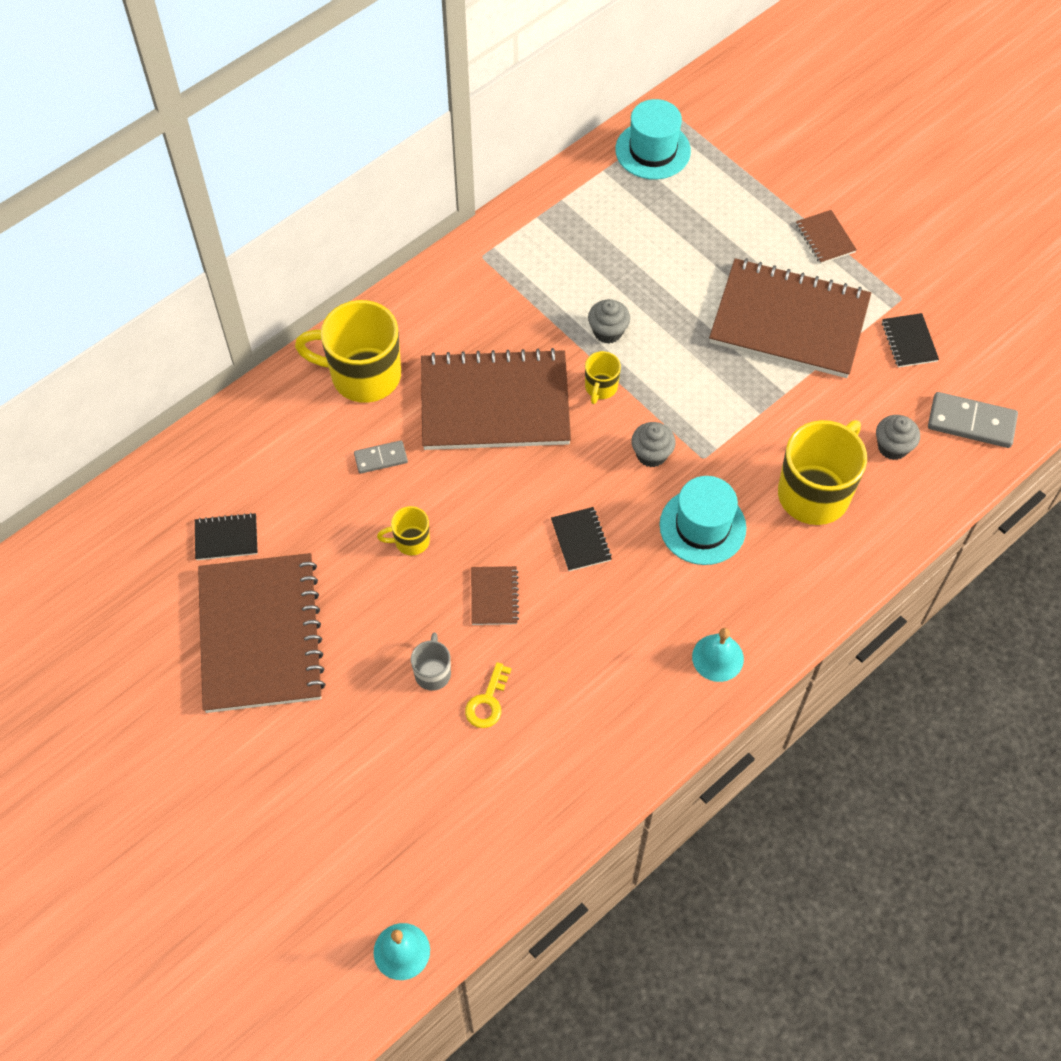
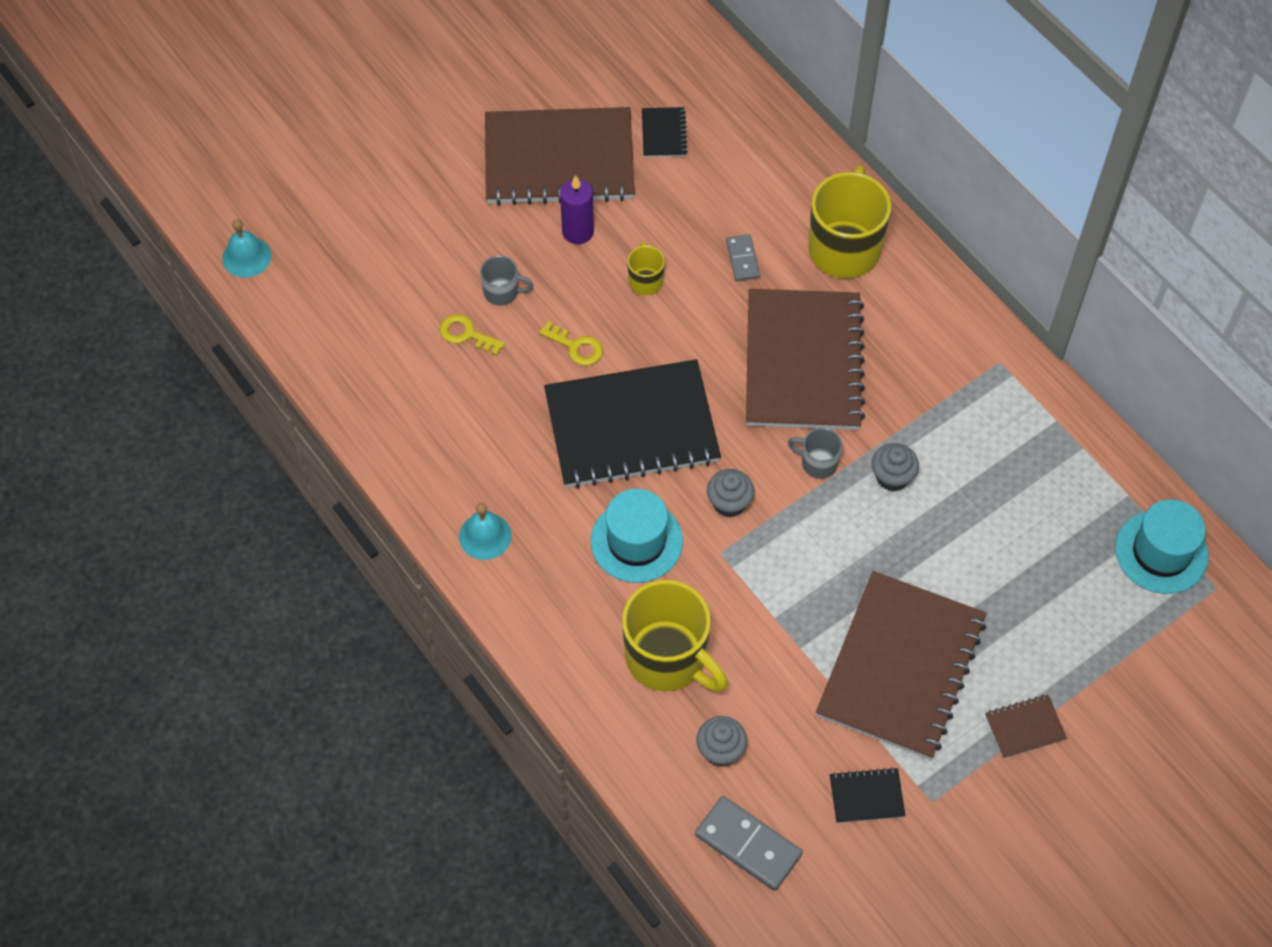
camera: 95 degrees right, 0 degrees up
brown notebook [471,566,519,625] -> yellow key [539,321,603,366]
black notebook [551,507,612,571] -> black notebook [544,359,721,489], size x2.48
yellow mug [585,351,621,404] -> grey mug [788,427,843,479]
grey domino [928,392,1018,448] -> grey domino turned 75 degrees counterclockwise [695,796,802,891]
none -> purple candle [560,175,594,244]

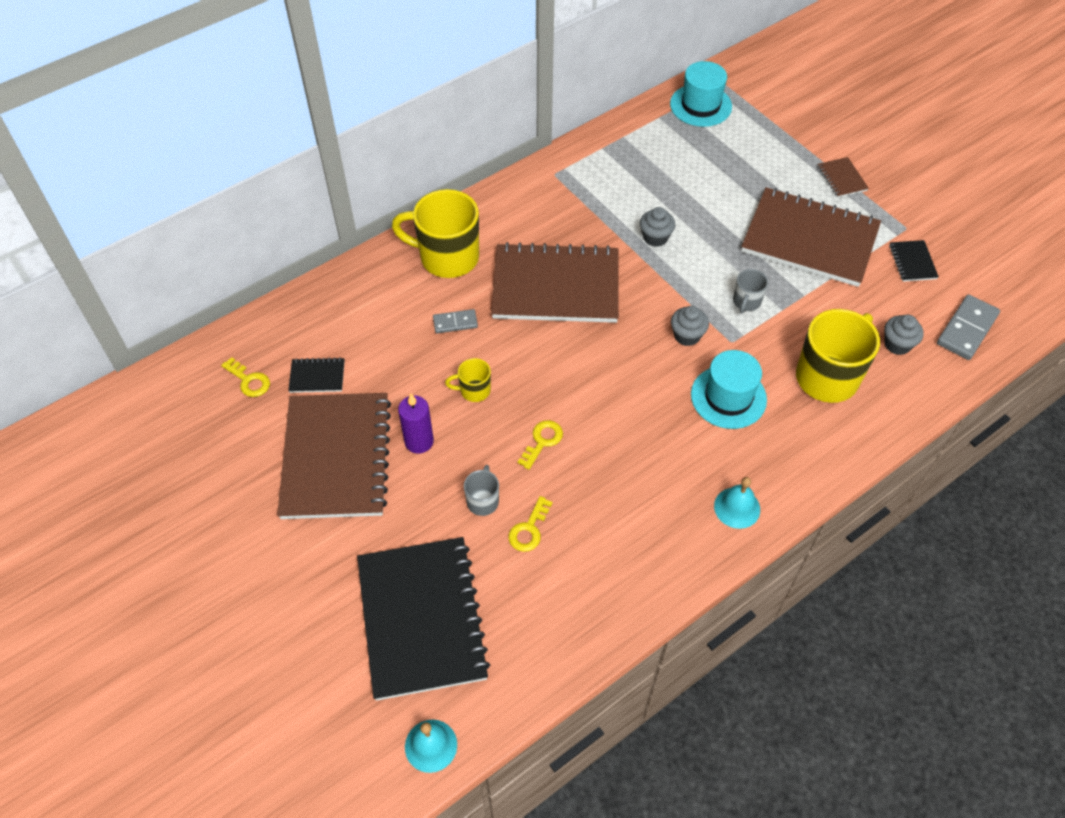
camera: 90 degrees left, 5 degrees down
black notebook [544,359,721,489] -> black notebook moved to [357,537,490,701]
grey mug [788,427,843,479] -> grey mug moved to [733,269,768,313]
none -> yellow key [221,357,270,397]

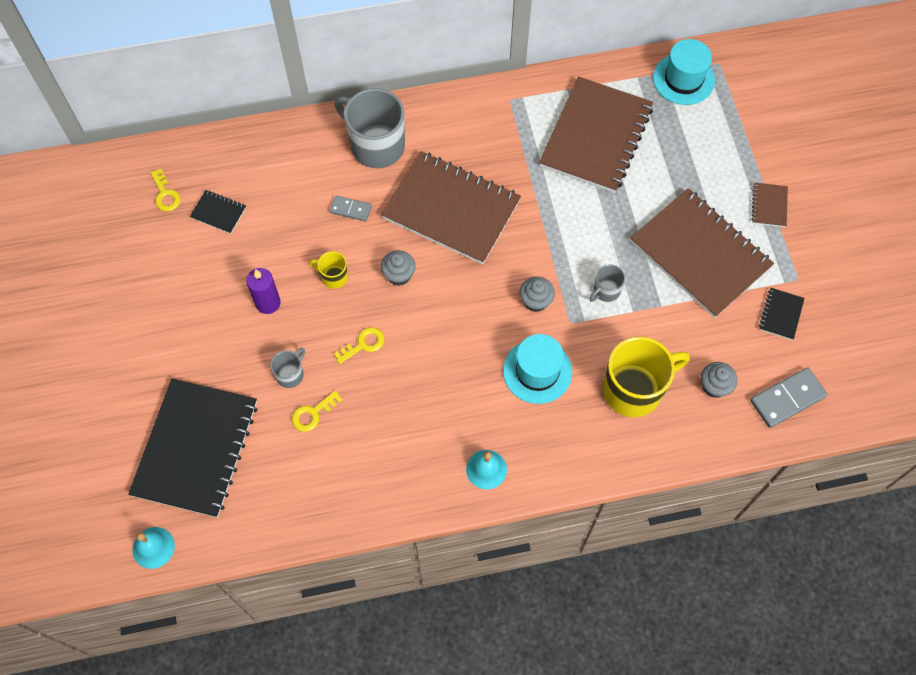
camera: 25 degrees right, 10 degrees up
brown notebook [277,393,391,519] -> brown notebook moved to [539,76,653,193]
yellow mug [392,189,479,278] -> grey mug [334,88,405,168]
grey cupcake [640,207,675,247] -> grey cupcake moved to [381,250,416,286]

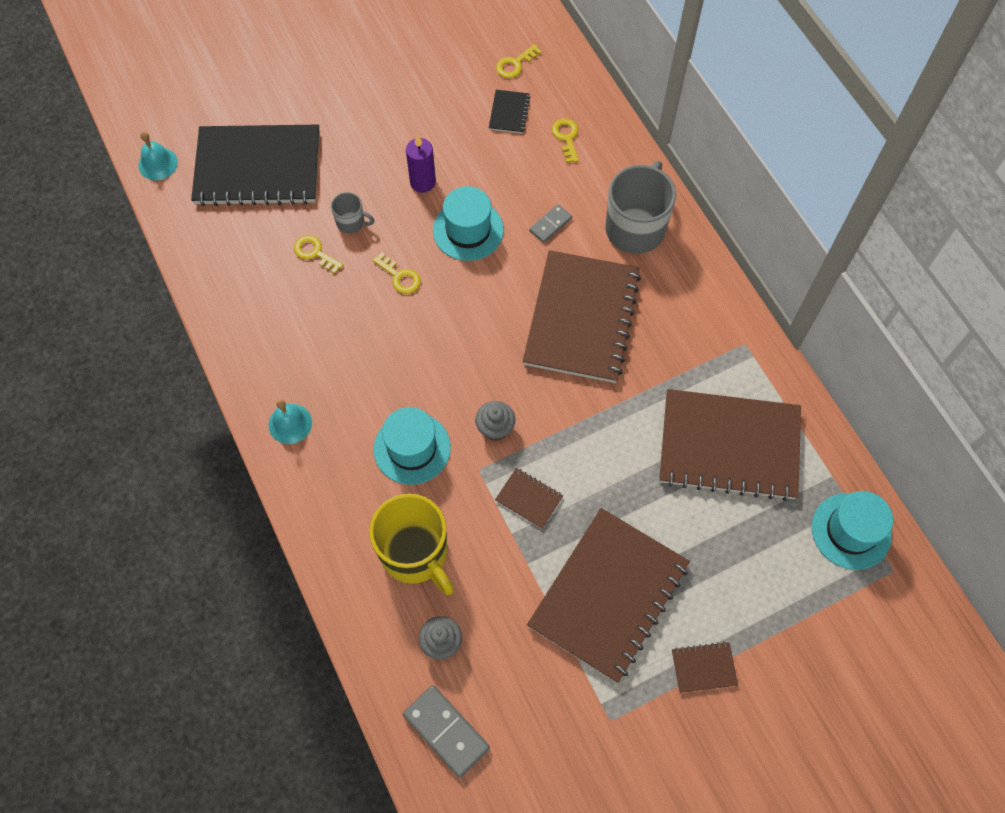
camera: 75 degrees right, 0 degrees up
yellow mug [309,251,348,289] -> turquoise hat [433,186,504,261]
grey domino [330,196,372,221] -> grey domino turned 45 degrees clockwise [529,204,572,243]
grey cupcake [381,250,416,286] -> none
grey mug [589,264,625,302] -> brown notebook [495,468,563,529]
black notebook [759,288,805,340] -> none
none -> yellow key [552,118,579,163]

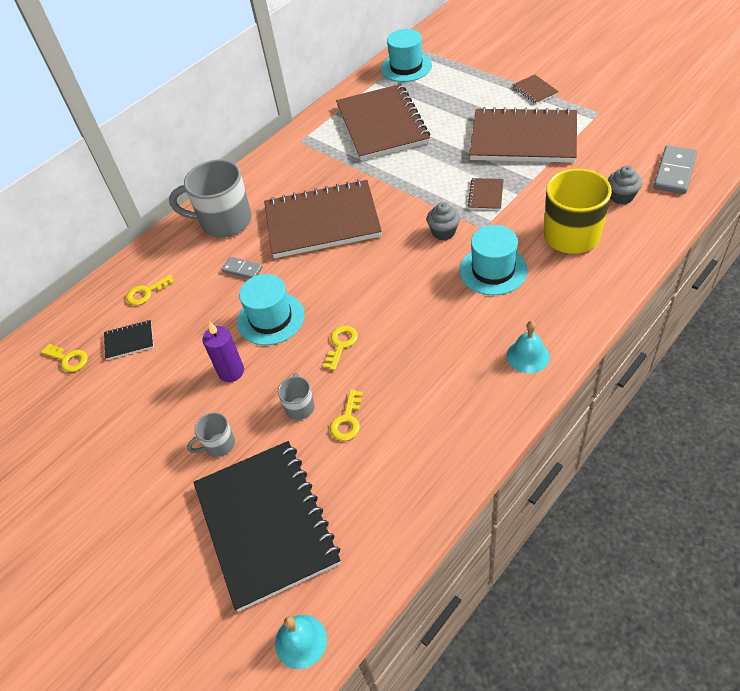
camera: 105 degrees left, 15 degrees down
none -> grey mug [187,412,235,457]

